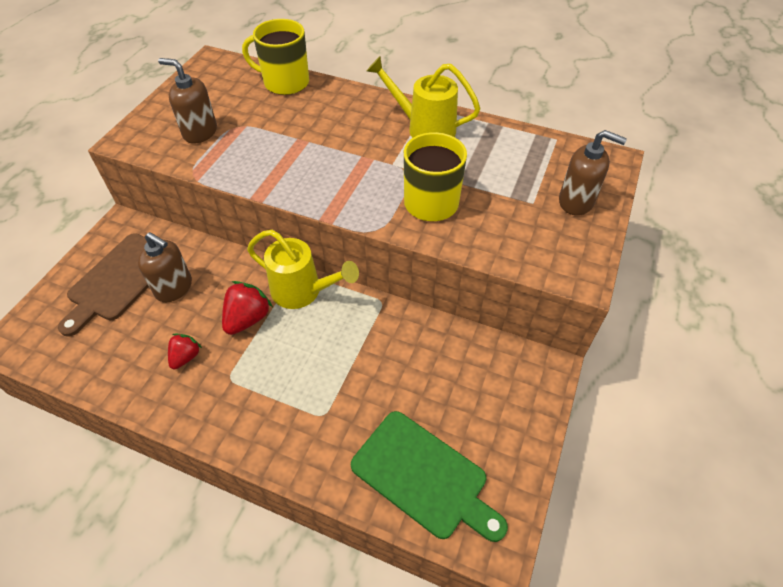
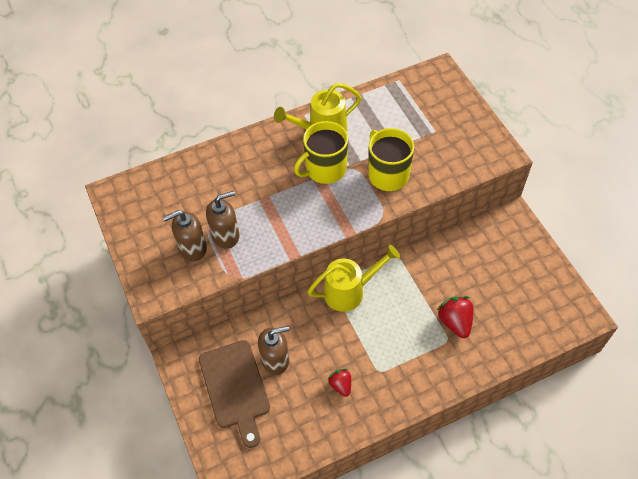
camera: 45 degrees left, 5 degrees up
red strawberry [222,281,273,335] -> red strawberry moved to [437,296,474,338]
yellow mug [242,19,309,95] -> yellow mug moved to [294,121,348,184]
green cutting board [351,411,508,542] -> none
brown soap dispenser [559,130,627,216] -> brown soap dispenser moved to [206,191,239,249]

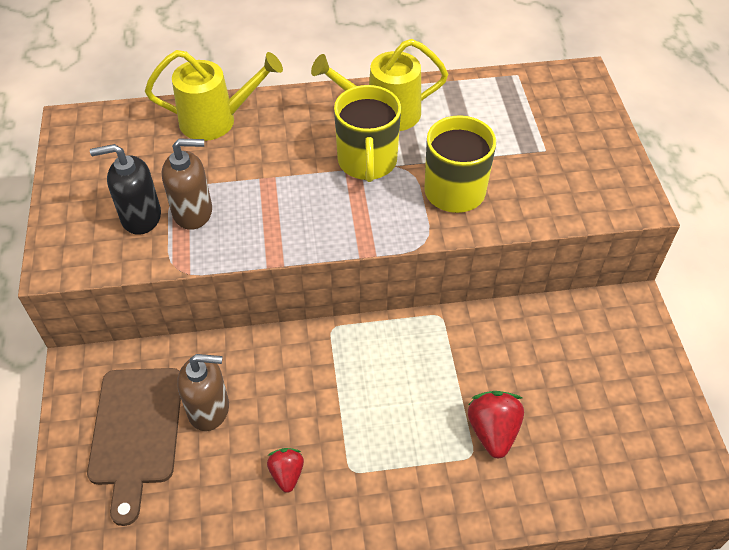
camera: 15 degrees right, 5 degrees down
brown soap dispenser [163,210,207,261] -> black soap dispenser [90,144,161,235]
yellow mug [294,121,348,184] -> yellow mug turned 75 degrees counterclockwise [334,85,401,182]
yellow watering can [308,245,400,312] -> yellow watering can moved to [145,50,283,141]

